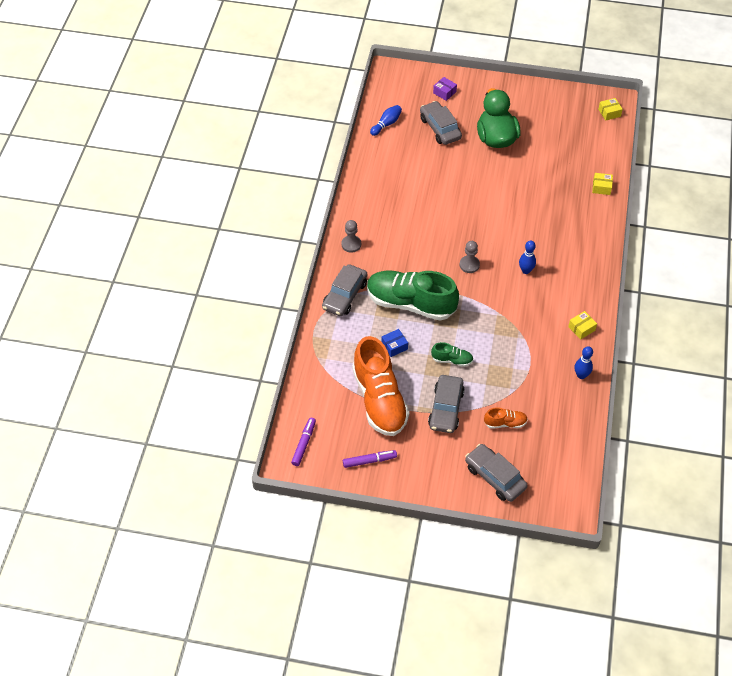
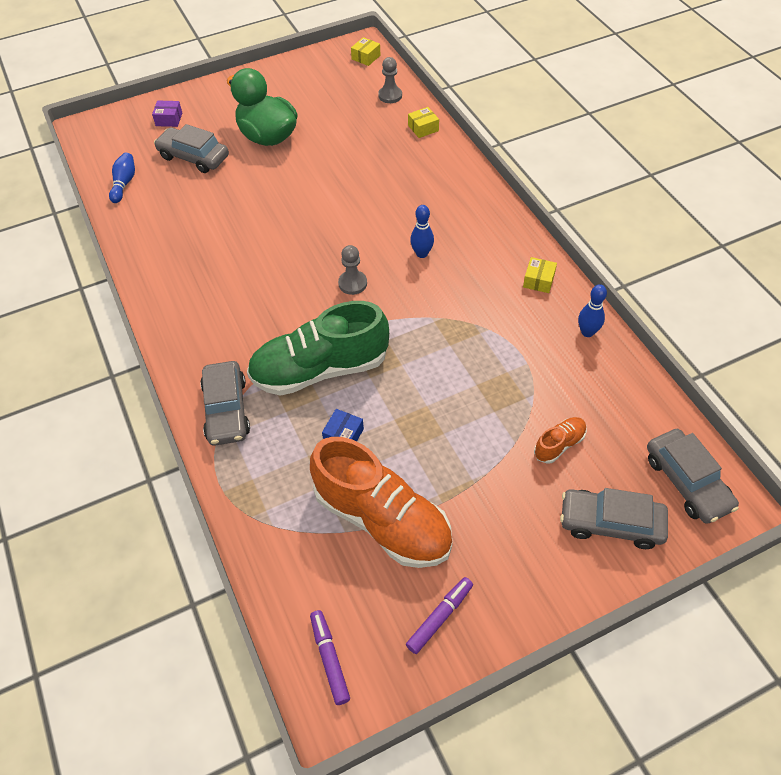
camera: 35 degrees left, 0 degrees up
grey pawn [341,220,361,253] -> grey pawn moved to [378,57,402,103]
grey car [428,375,465,433] -> grey car moved to [647,429,739,524]
green shoe [431,342,473,367] -> none

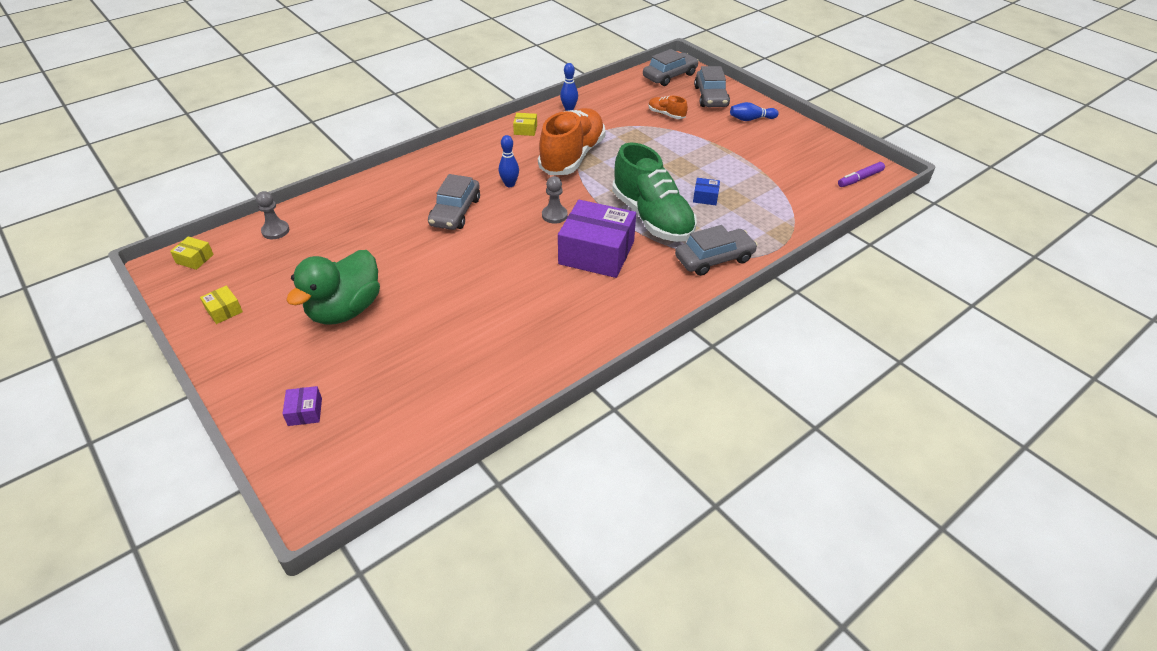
camera: 105 degrees left, 10 degrees down
blue bowling pin [109,153,135,203] -> blue bowling pin moved to [730,102,779,121]
grey car [154,124,229,173] -> grey car moved to [428,174,480,230]
orange shoe [310,437,453,568] -> orange shoe moved to [538,108,606,175]
purple marker [406,577,473,654] -> none
yellow box [408,107,439,138] -> yellow box moved to [200,286,243,324]
none -> purple box [558,200,636,278]

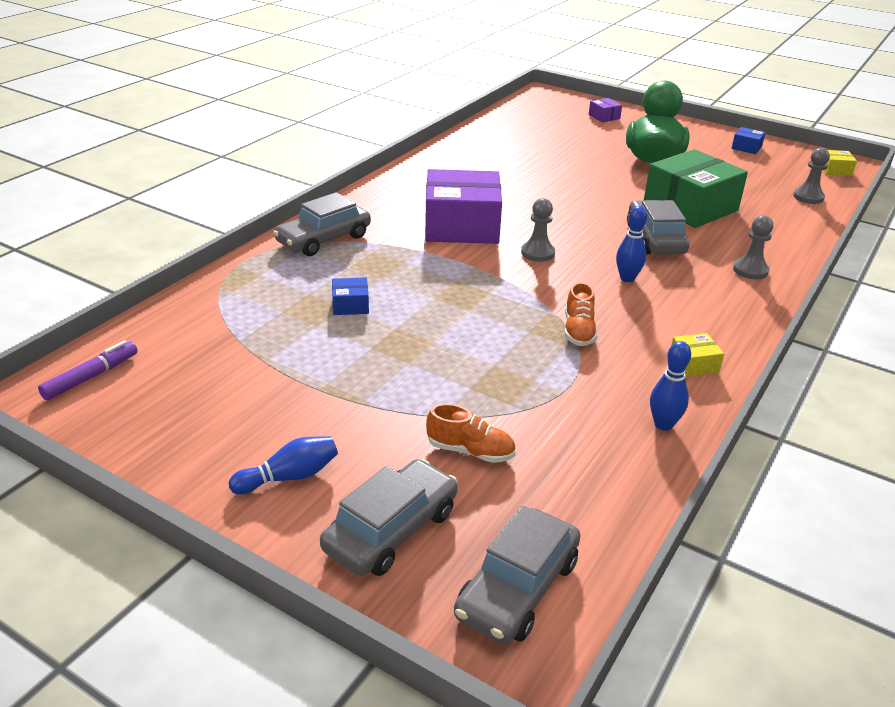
camera: 160 degrees right, 10 degrees down
yellow box [200,286,243,324] -> blue box [732,127,766,154]
orange shoe [538,108,606,175] -> orange shoe [565,282,598,346], size x0.43
green shoe [612,143,697,242] -> none
grey car [694,66,730,107] -> grey car turned 60 degrees clockwise [320,459,458,576]
none -> green box [644,149,748,228]
none -> grey pawn [733,215,773,279]

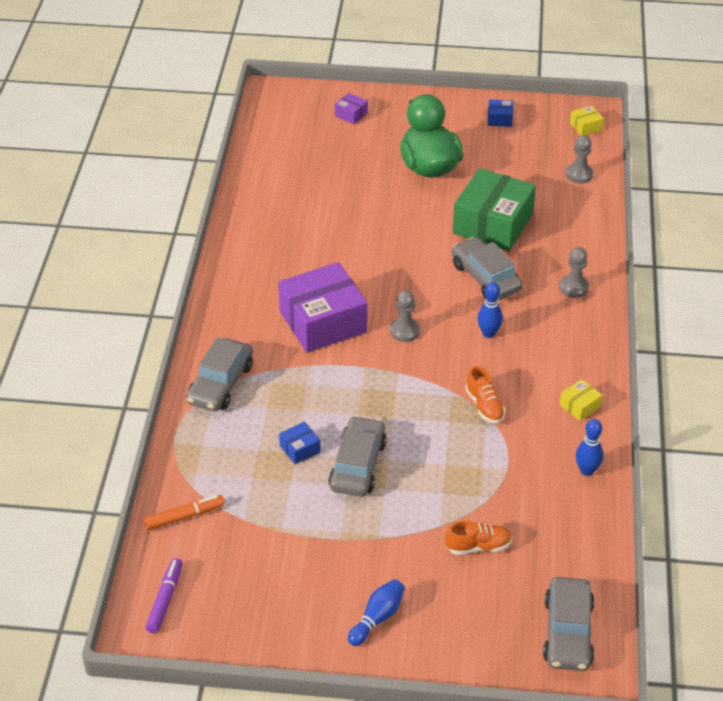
camera: 25 degrees left, 10 degrees up
grey car [320,459,458,576] -> grey car moved to [329,416,387,497]
none -> orange marker [144,495,225,530]

